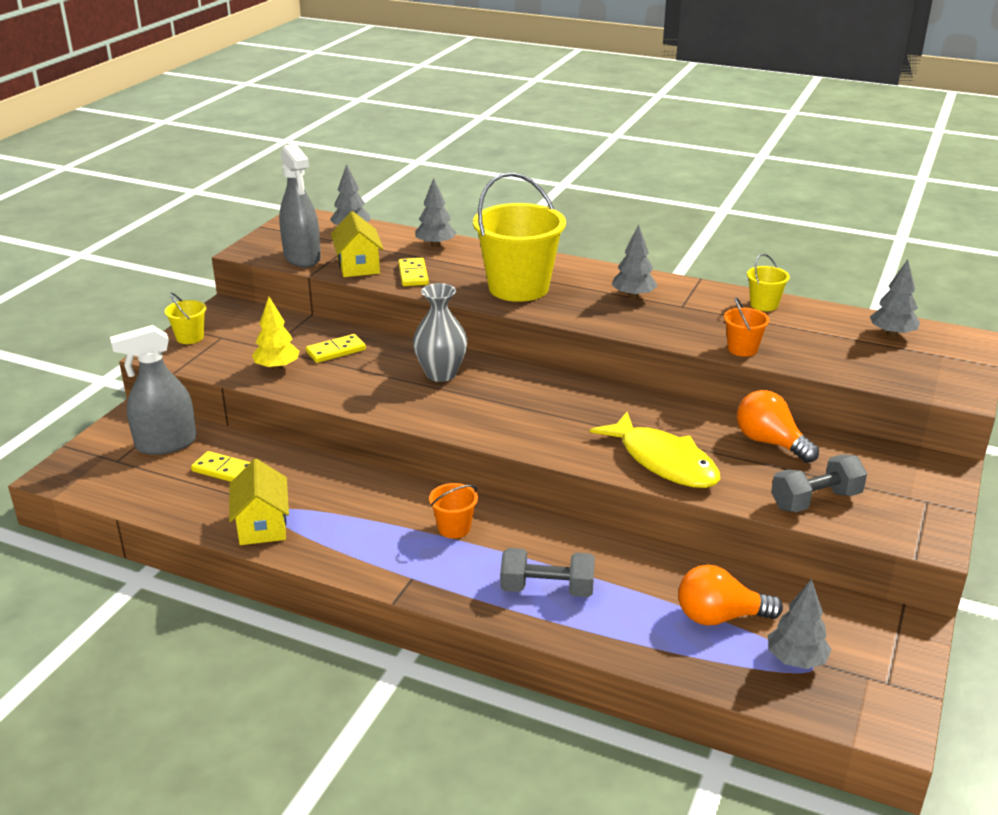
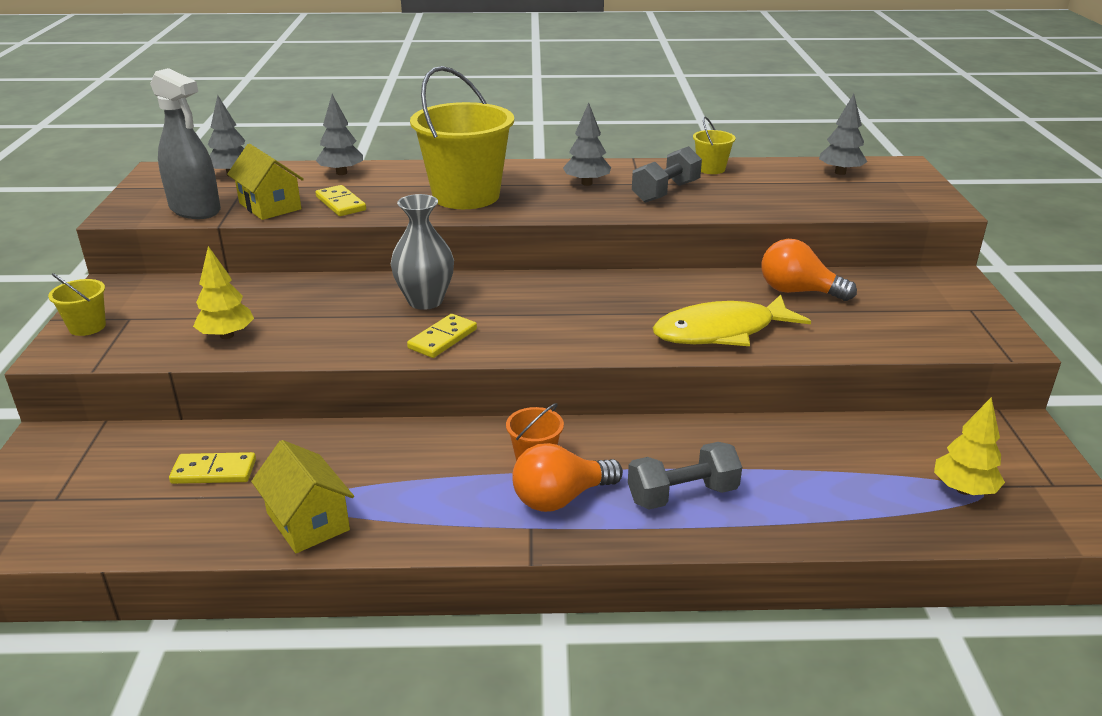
camera: 25 degrees left, 0 degrees up
grey spray bottle [110,325,197,455] -> none
yellow domino [306,334,366,363] -> yellow domino moved to [407,314,477,358]
yellow fish [590,412,720,488] -> yellow fish turned 135 degrees clockwise [653,295,811,346]
orange light bulb [678,565,783,625] -> orange light bulb moved to [512,443,623,512]
orange bucket [724,297,770,357] -> none
grey tree [768,579,832,669] -> yellow tree [934,397,1005,495]
grey dumbbell [771,454,867,512] -> grey dumbbell moved to [632,146,702,203]

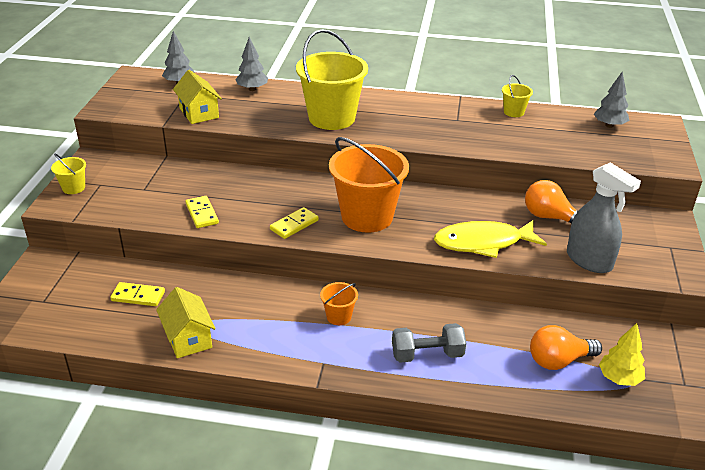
camera: 10 degrees right, 5 degrees up
grey spray bottle [150,68,221,219] -> grey spray bottle moved to [567,162,641,273]
yellow tree [193,246,254,339] -> none
yellow domino [316,185,366,216] -> yellow domino moved to [185,196,219,228]
grey vase [391,194,454,310] -> none
orange light bulb [512,443,623,512] -> orange light bulb moved to [530,325,602,370]
grey tree [563,103,611,186] -> none
grey dumbbell [632,146,702,203] -> none
none -> orange bucket [329,137,409,233]

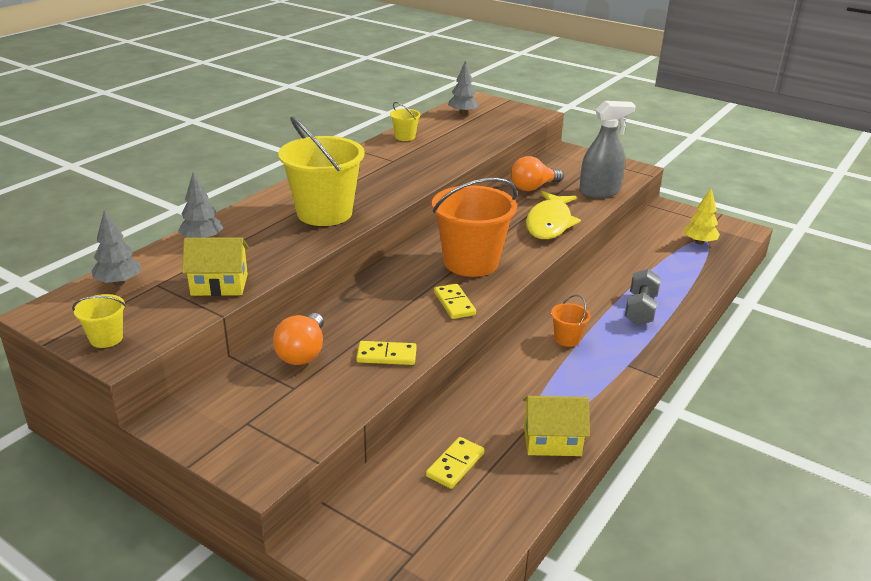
camera: 65 degrees left, 5 degrees down
yellow bucket [51,154,86,194] -> yellow bucket moved to [72,294,126,348]
orange light bulb [530,325,602,370] -> orange light bulb moved to [273,313,324,365]

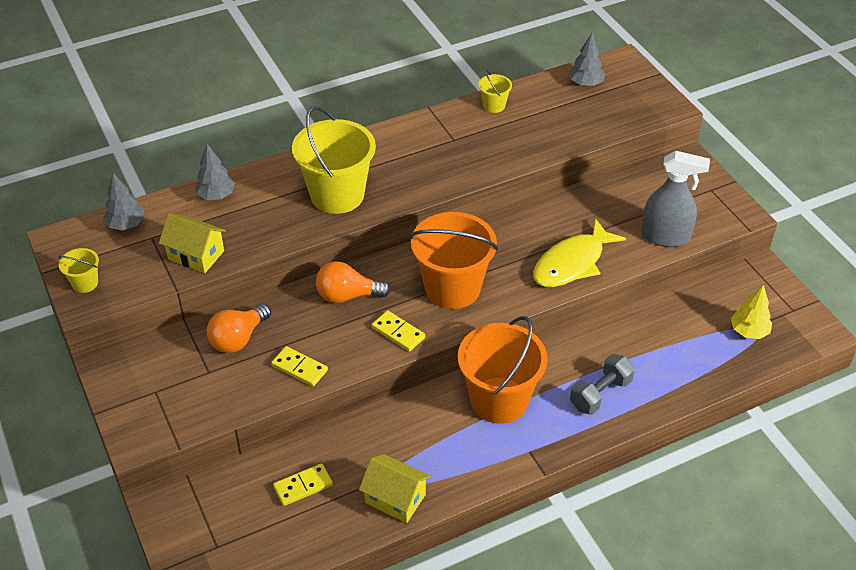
camera: 30 degrees right, 15 degrees up
yellow domino [434,284,476,319] -> yellow domino turned 60 degrees counterclockwise [372,310,425,352]
orange light bulb [511,156,564,191] -> orange light bulb moved to [316,261,391,303]
orange bucket [551,294,590,347] -> orange bucket [458,316,548,424], size x2.24

